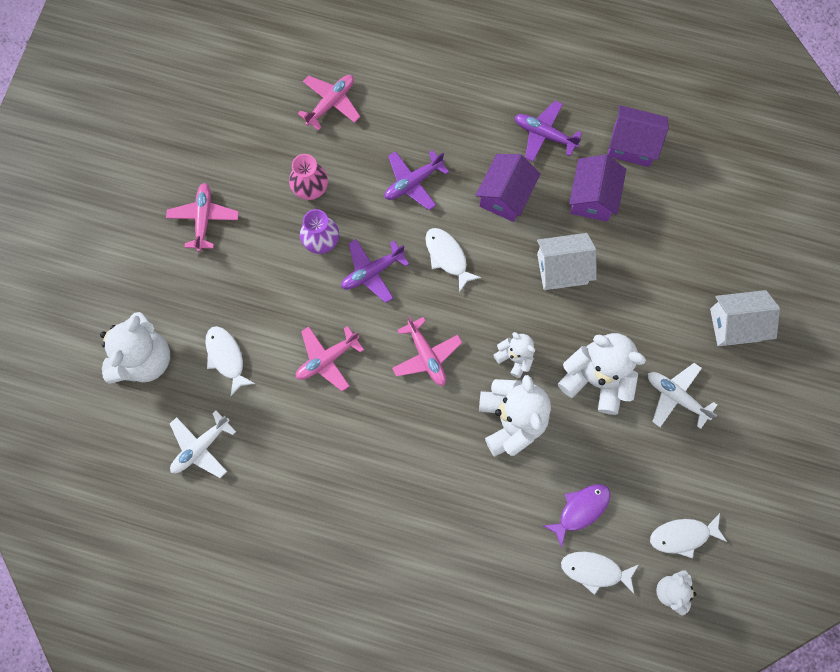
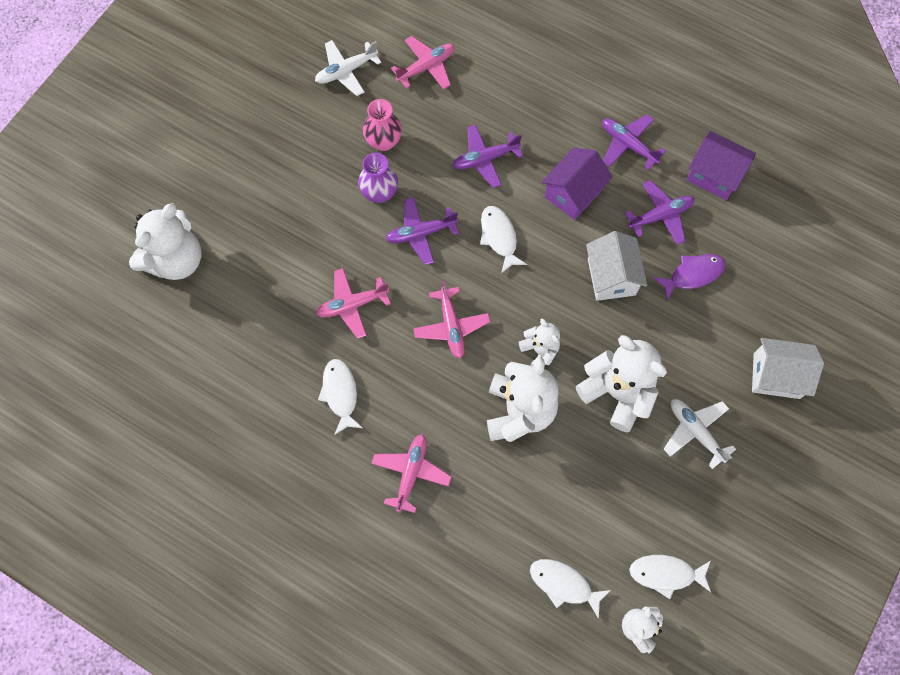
camera: 15 degrees right, 5 degrees down
pink plane [166,183,239,252] -> pink plane moved to [371,434,451,513]
white plane [170,411,236,478] -> white plane moved to [315,40,382,96]
white fish [205,326,256,396] -> white fish moved to [318,359,363,435]
white house [537,233,597,290] -> white house turned 75 degrees clockwise [586,231,647,301]
purple fish [543,484,610,548] -> purple fish moved to [653,254,726,301]
purple house [569,154,626,222] -> purple plane [625,180,695,245]

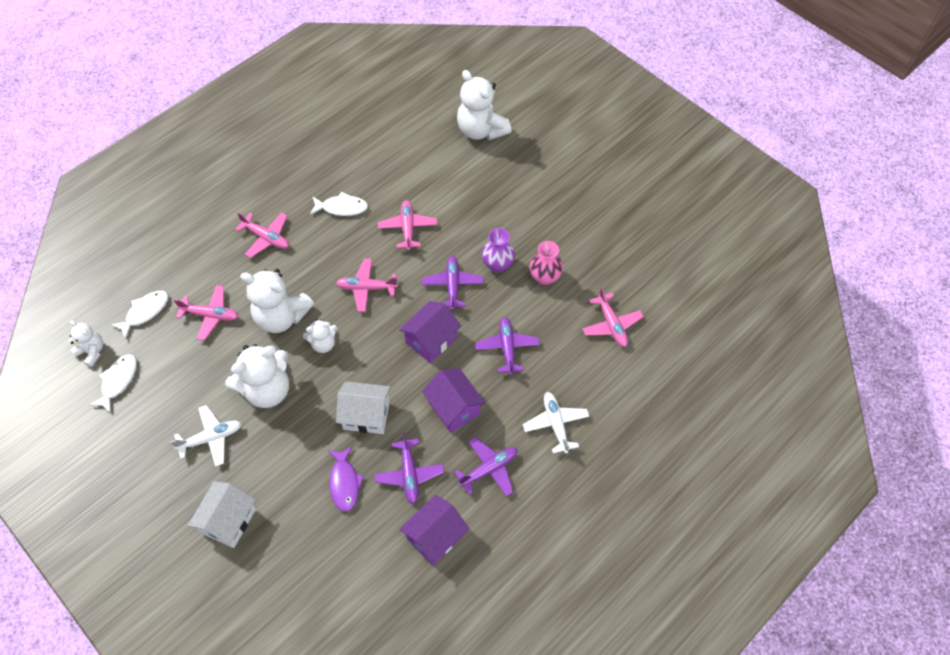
camera: 105 degrees right, 10 degrees down
white plane [315,40,382,96] -> white plane moved to [523,392,589,454]
white fish [480,206,527,273] -> purple house [399,301,461,363]
none -> pink plane [174,285,239,341]

